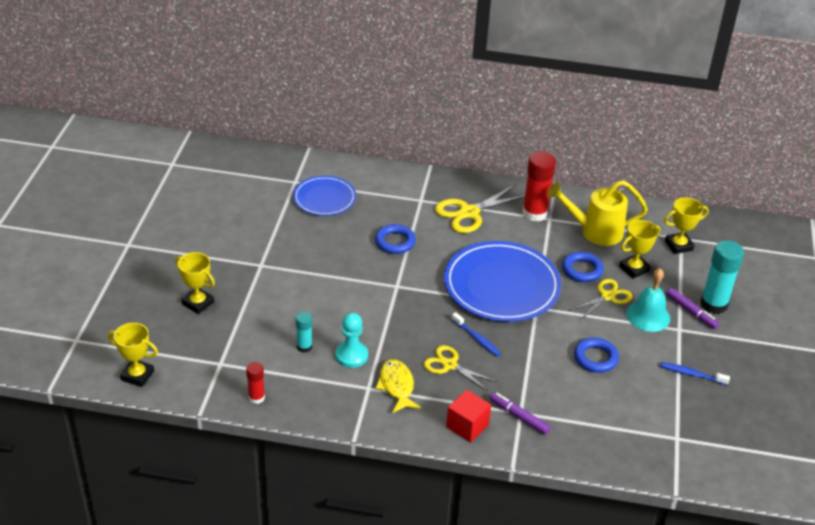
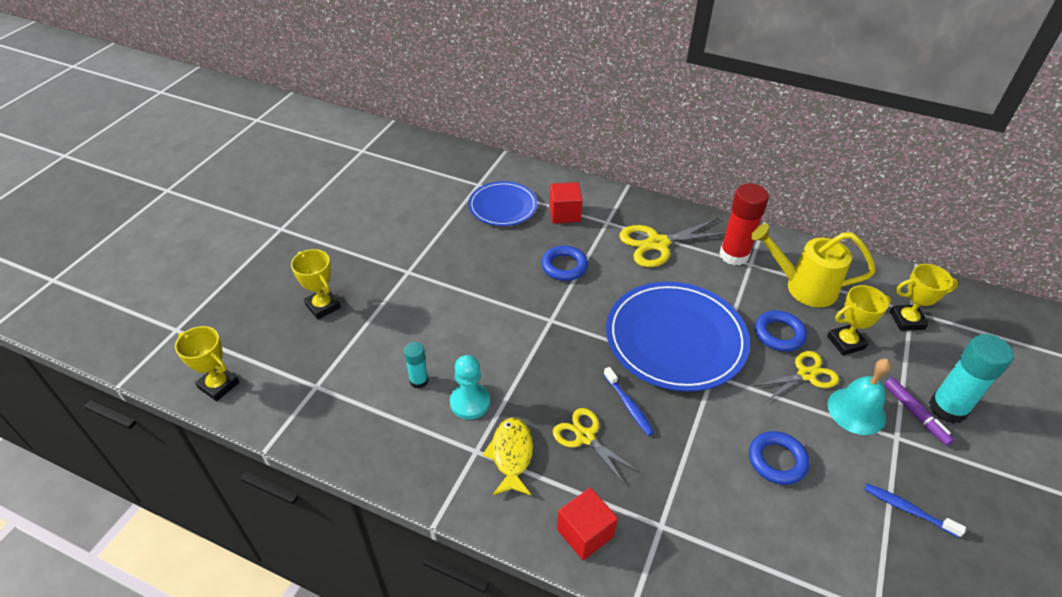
camera: 15 degrees right, 5 degrees up
red glue stick [246,362,265,404] -> none
purple marker [490,392,551,435] -> none
none -> red cube [549,182,583,223]

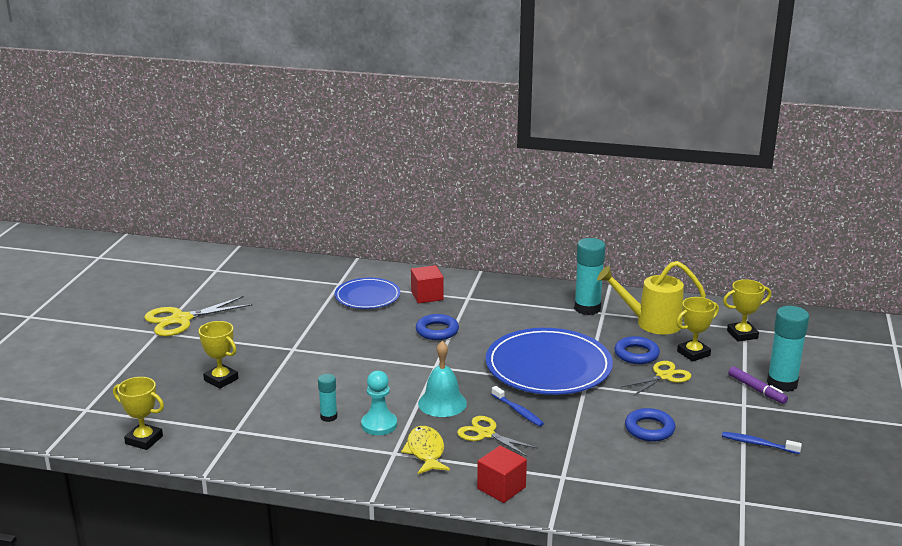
camera: 10 degrees left, 20 degrees down
yellow scissors [619,218,725,267] -> yellow scissors moved to [144,296,253,336]
red glue stick [719,183,769,266] -> turquoise glue stick [574,238,606,315]
turquoise bell [828,359,891,435] -> turquoise bell moved to [418,341,467,417]

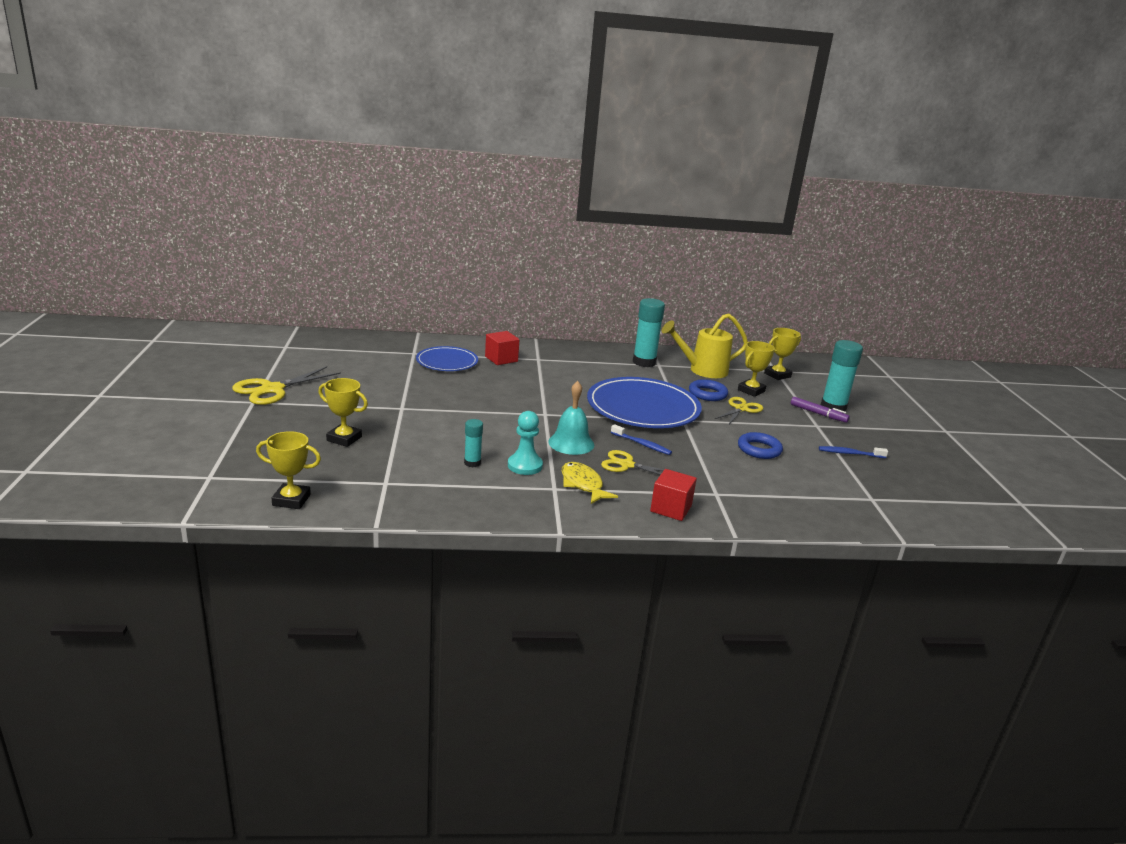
camera: 20 degrees left, 0 degrees up
blue ring [416,314,459,340] -> none

